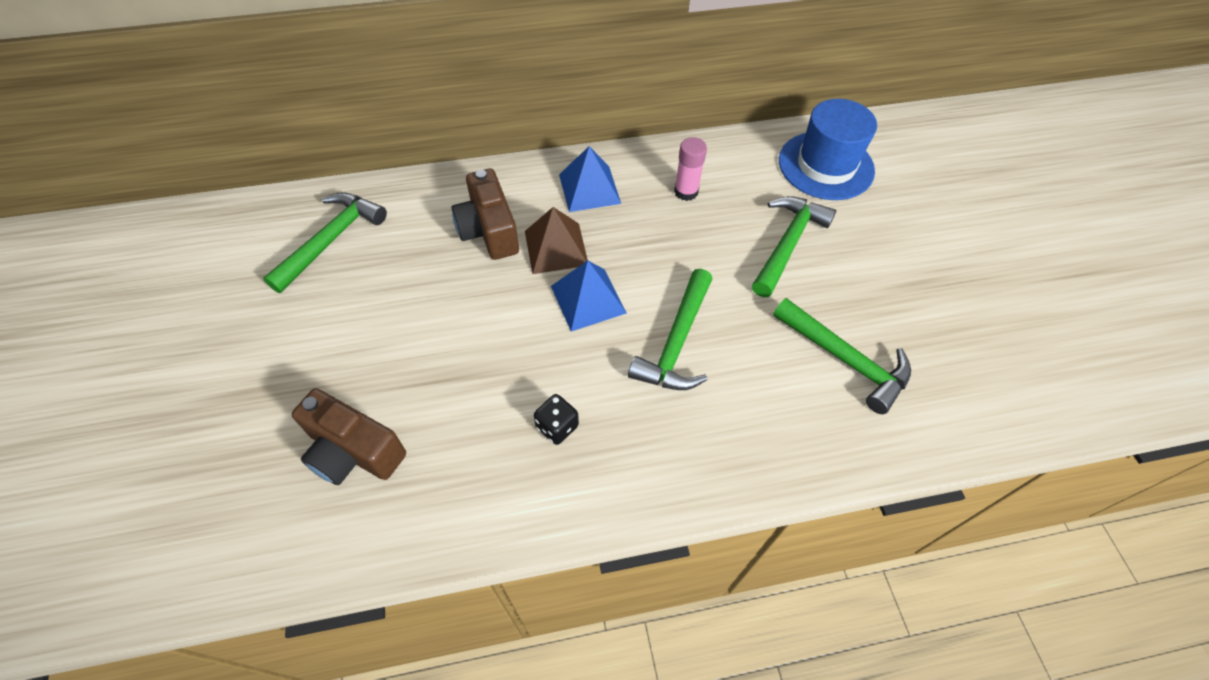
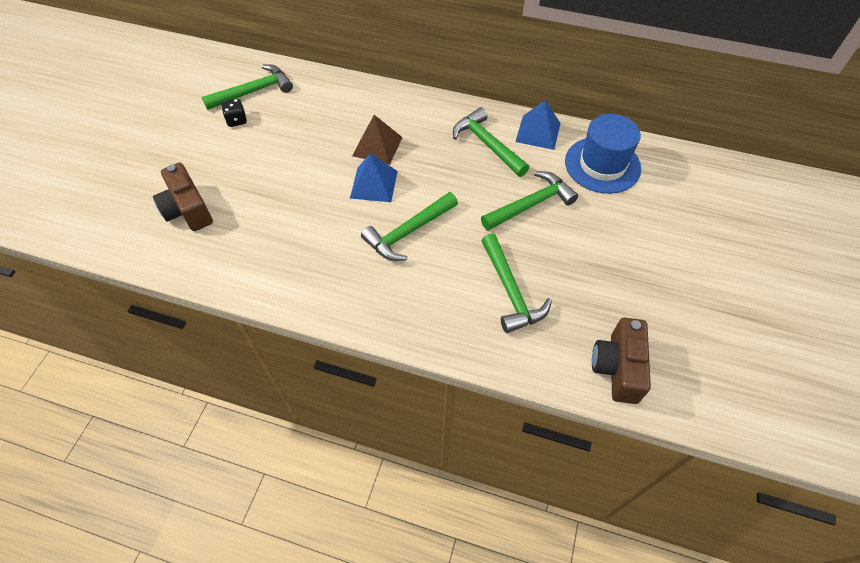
camera: 30 degrees right, 0 degrees up
brown camera [452,168,519,260] -> brown camera moved to [592,318,651,404]
black dice [534,394,579,445] -> black dice moved to [221,99,247,127]
blue pyramid [559,146,621,212] -> blue pyramid moved to [516,100,561,150]
pink glue stick [674,137,707,201] -> green hammer [453,107,529,177]

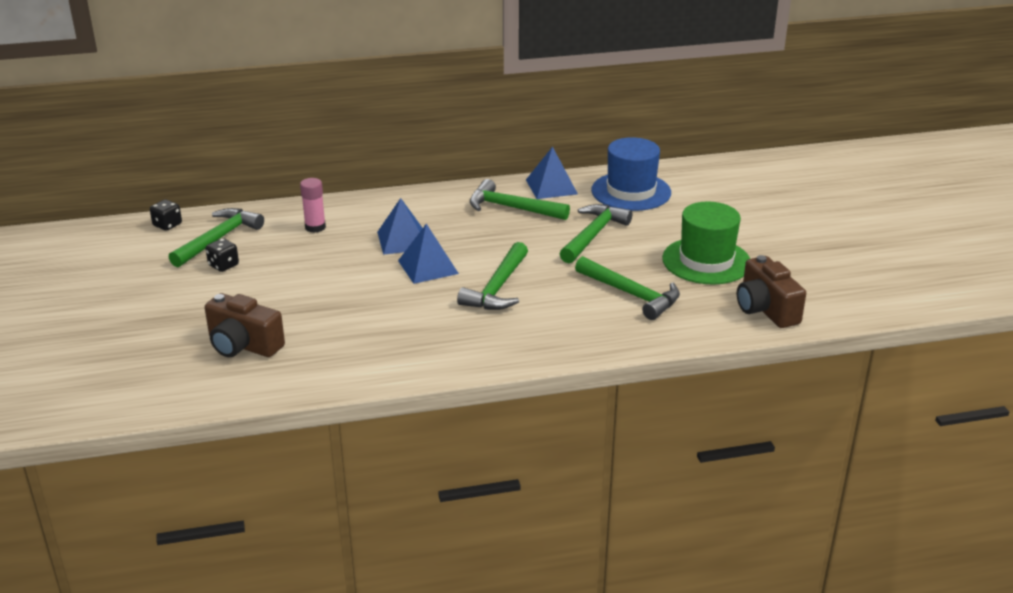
camera: 30 degrees left, 25 degrees down
brown pyramid [352,115,403,165] -> blue pyramid [377,198,422,255]
none -> black dice [150,199,182,231]
none -> pink glue stick [300,178,326,233]
none -> green hat [662,202,750,285]

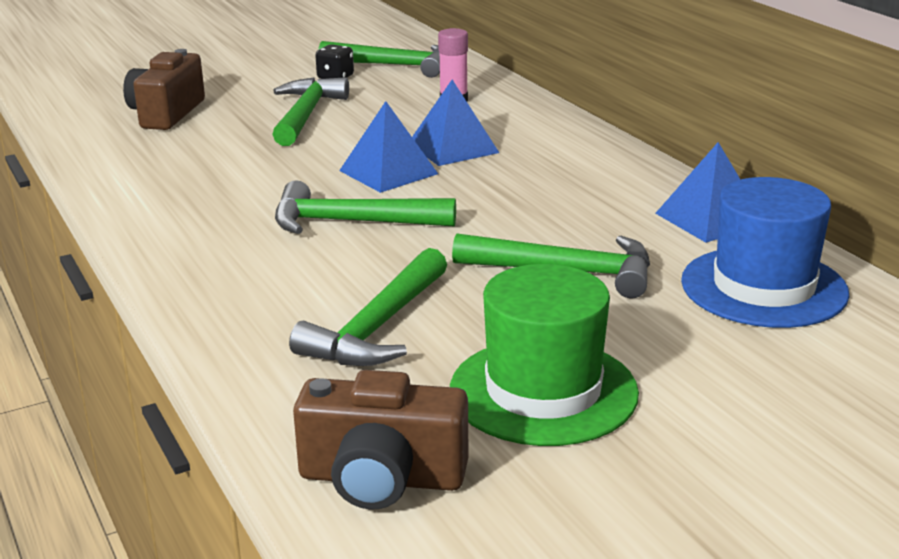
camera: 75 degrees right, 5 degrees down
black dice [150,199,182,231] -> none
green hammer [470,179,570,220] -> green hammer moved to [272,77,349,146]
brown camera [737,255,806,328] -> brown camera turned 135 degrees counterclockwise [293,370,468,509]

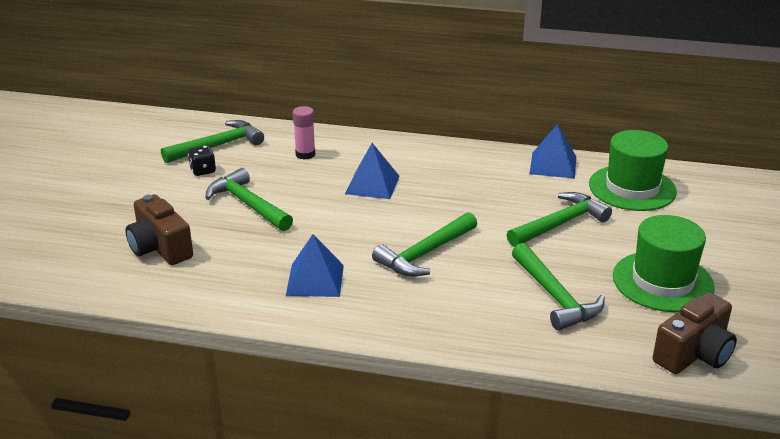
camera: 50 degrees left, 5 degrees up
blue pyramid [339,101,438,193] -> blue pyramid moved to [286,234,344,297]
blue hat [681,177,849,328] -> green hat [589,130,677,211]

